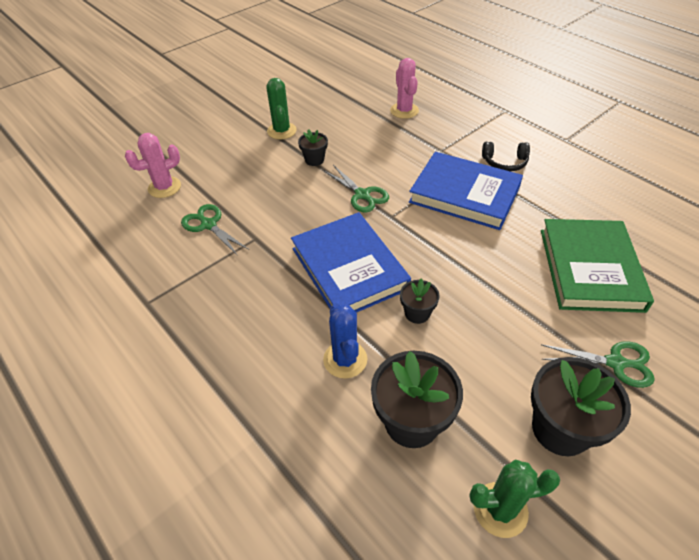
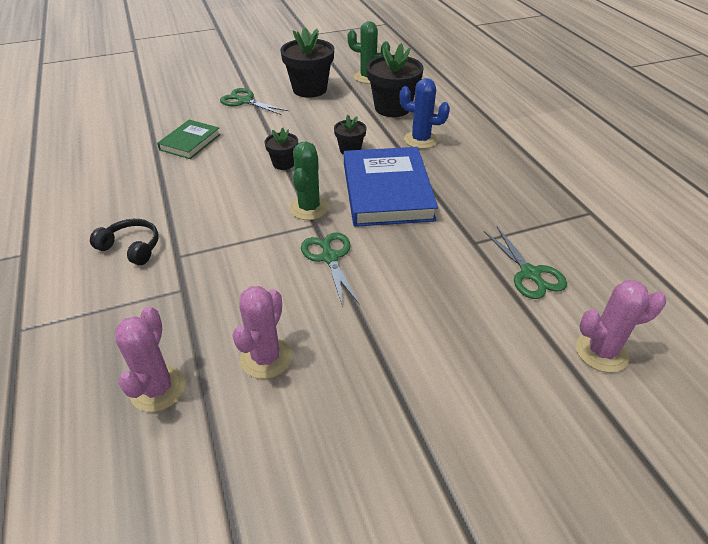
camera: 160 degrees left, 5 degrees down
green cactus [266,78,297,139] -> green cactus moved to [289,141,329,220]
black flower pot [298,129,328,166] -> black flower pot moved to [265,128,298,170]
blue cactus [323,303,367,379] -> blue cactus turned 75 degrees counterclockwise [400,78,450,149]
blue book [409,152,523,230] -> none
green book [541,219,654,313] -> green book [157,120,221,159], size x0.54
none -> pink cactus [232,286,292,379]

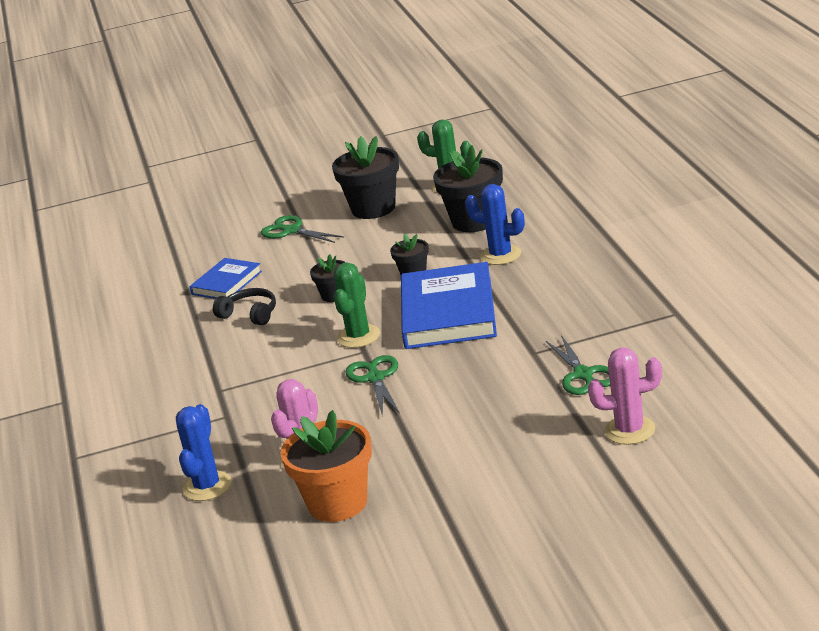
camera: 10 degrees right, 15 degrees down
black headphones [90,219,159,265] -> black headphones moved to [213,288,276,326]
pink cactus [115,307,185,412] -> blue cactus [176,404,232,501]
green book [157,120,221,159] -> blue book [190,258,262,299]
none -> orange flower pot [280,410,372,522]

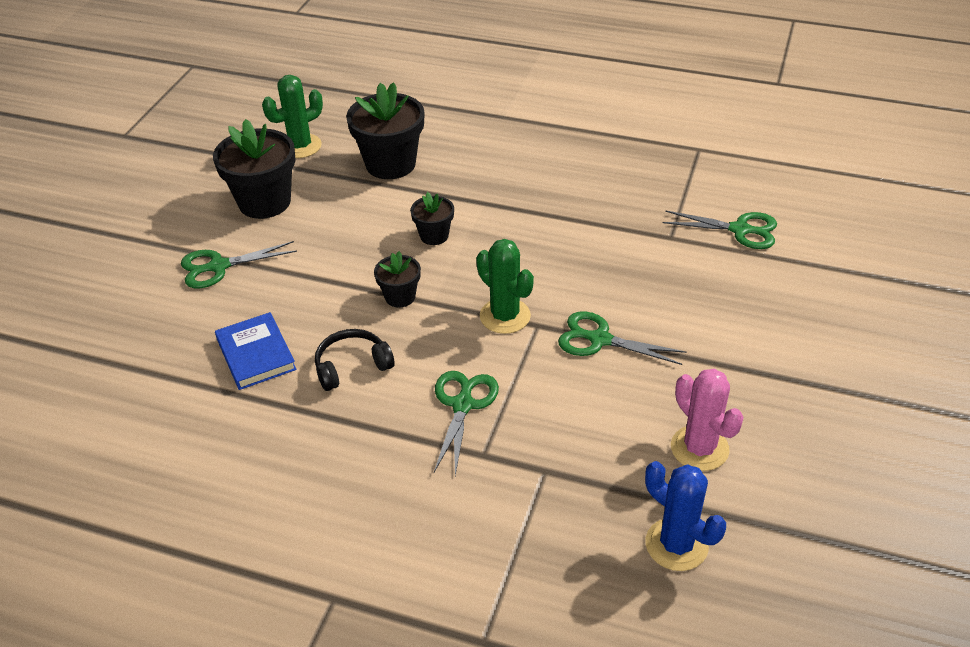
camera: 60 degrees left, 15 degrees up
orange flower pot [280,410,372,522] -> none
blue book [401,262,497,349] -> none
blue cactus [465,184,525,265] -> none
pink cactus [588,348,662,445] -> none
none -> green scissors [434,371,499,475]

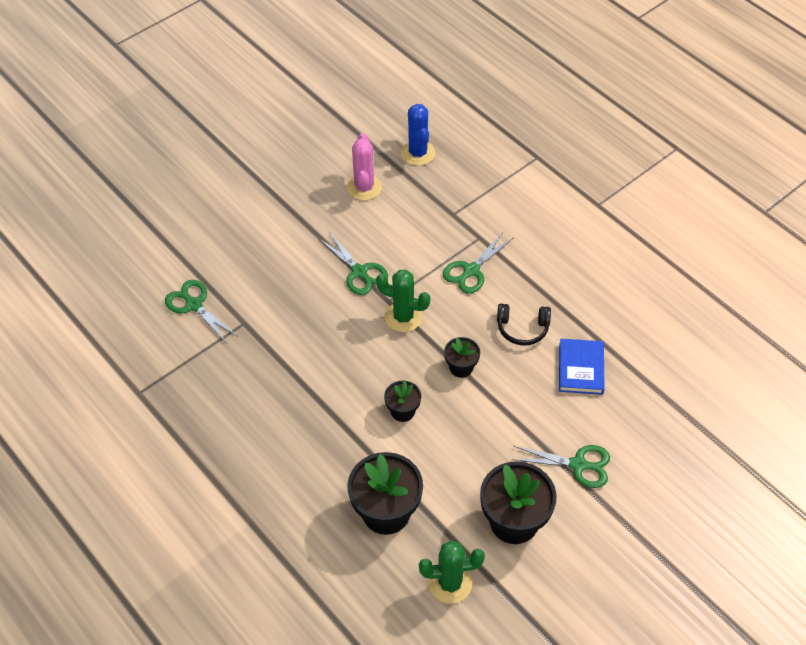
camera: 150 degrees left, 10 degrees up
green cactus [476,239,534,334] -> green cactus turned 60 degrees counterclockwise [376,270,431,332]

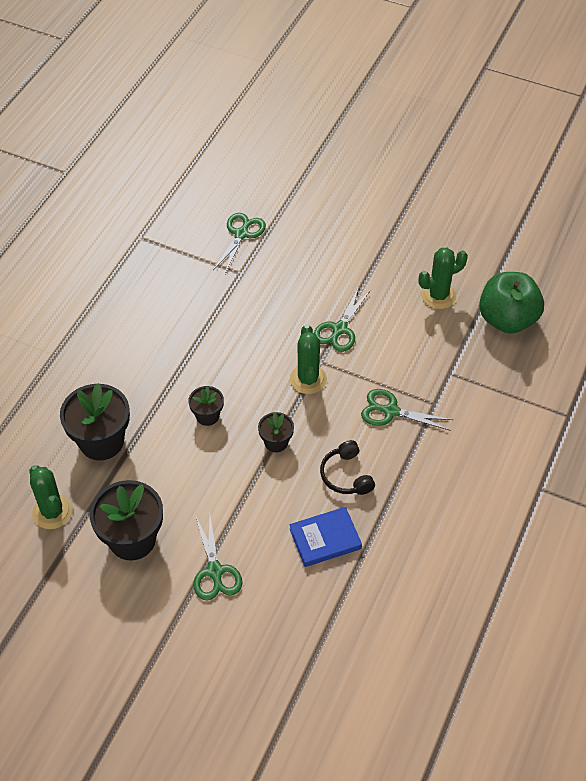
camera: 65 degrees right, 0 degrees up
pink cactus [347,133,382,200] -> green cactus [418,248,468,309]
blue cactus [401,104,435,166] -> green apple [479,272,544,334]

